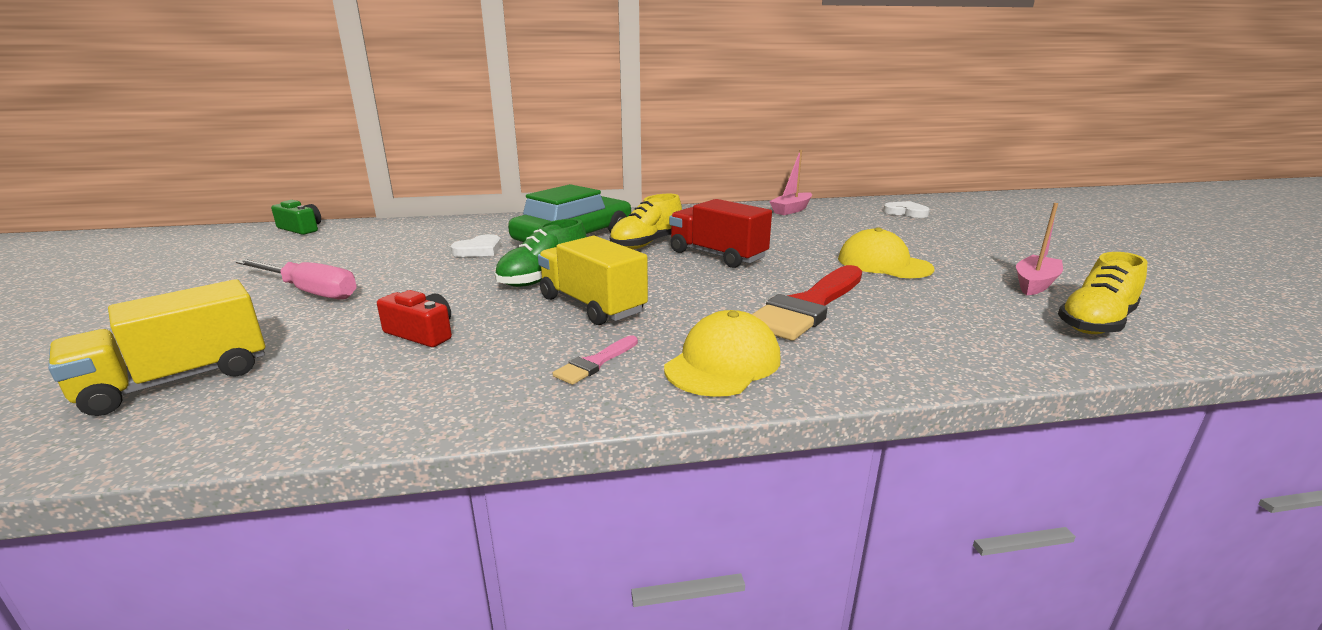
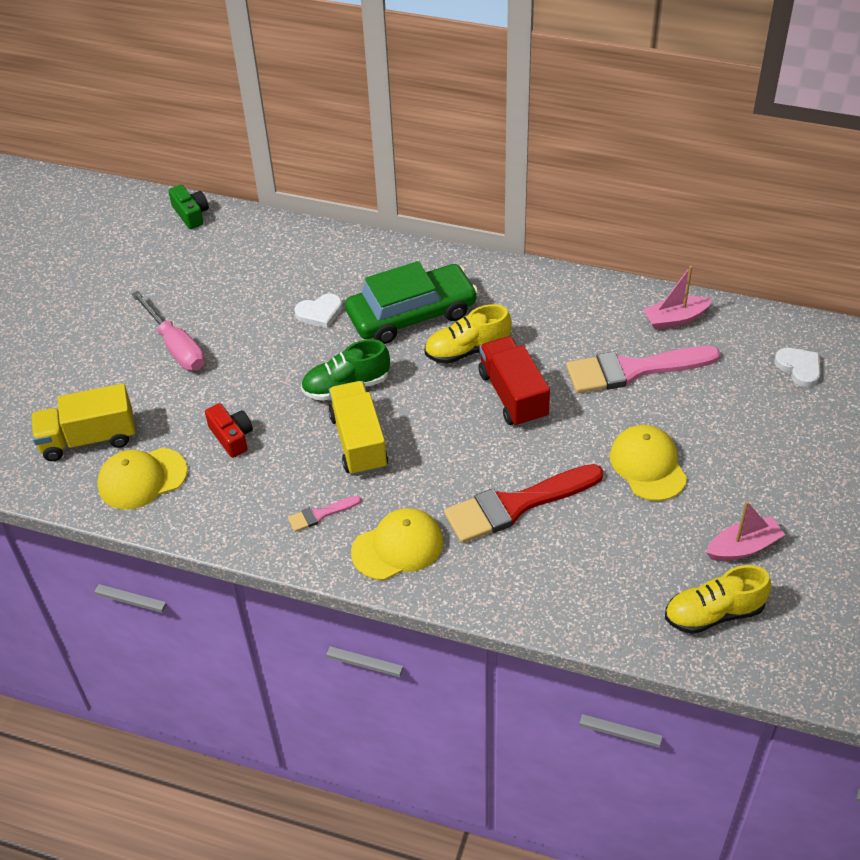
camera: 30 degrees right, 25 degrees up
none -> yellow cap [97,448,188,510]
none -> pink brush [566,346,720,393]

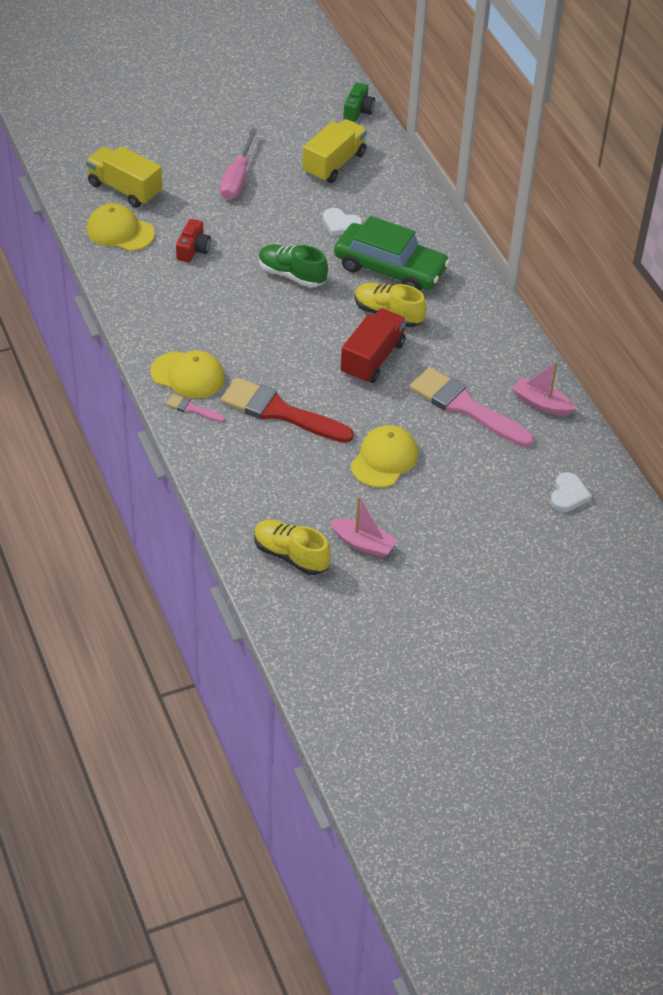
camera: 45 degrees right, 0 degrees up
pink brush [288,496,361,532] -> pink brush moved to [166,394,225,422]
yellow truck [328,381,388,476] -> yellow truck moved to [302,119,367,183]

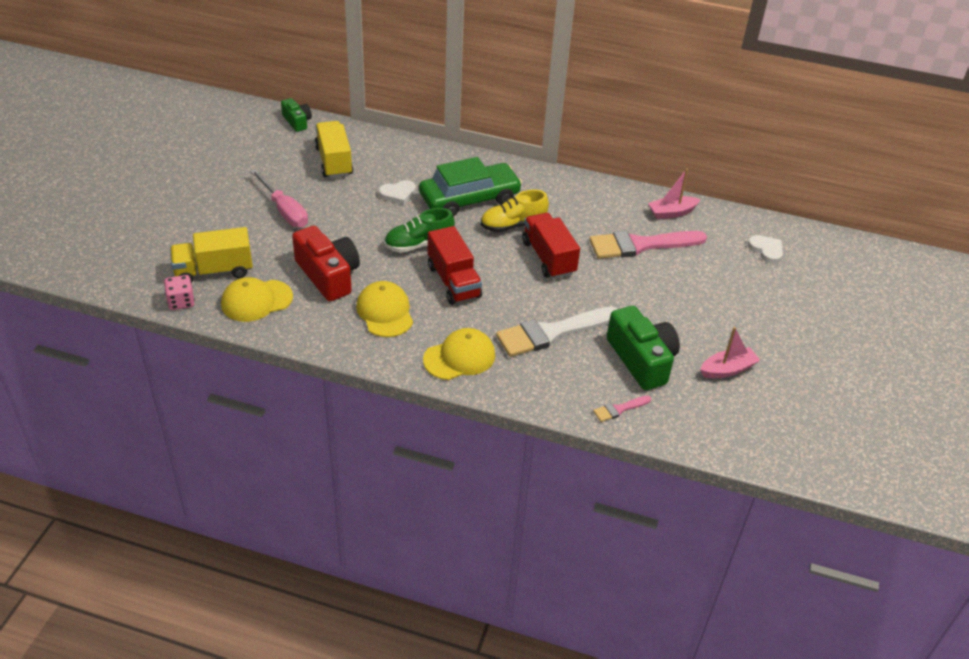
camera: 50 degrees left, 5 degrees down
pink brush [166,394,225,422] -> pink brush moved to [593,396,651,422]
red camera [176,219,211,262] -> red camera [292,226,360,301], size x1.81
red brush [220,378,354,443] -> white brush [496,307,617,357]
yellow shoe [254,520,331,575] -> none
yellow cap [351,425,418,488] -> yellow cap moved to [356,281,413,337]
none -> pink dice [164,275,195,310]
none -> red truck [428,226,482,305]
none -> green camera [607,306,680,390]

